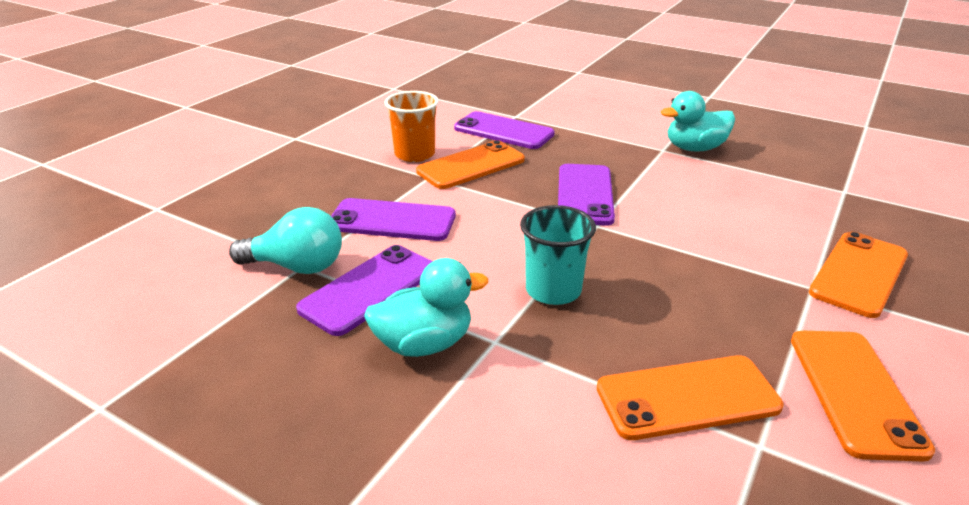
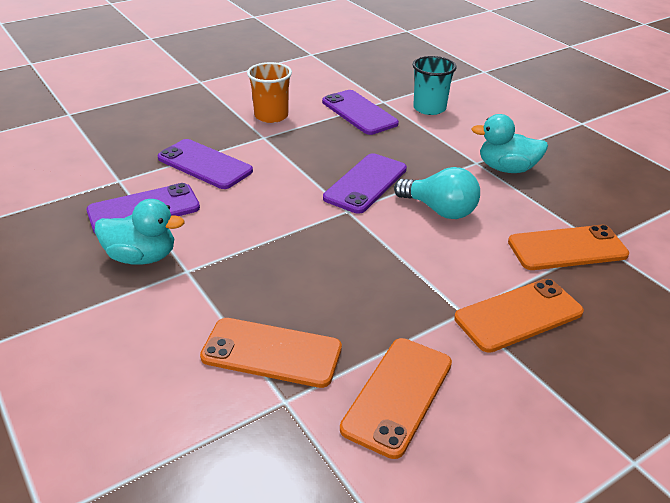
camera: 25 degrees right, 5 degrees up
turquoise light bulb [229,207,342,274] -> turquoise light bulb moved to [394,167,480,219]
orange phone [416,140,525,189] -> orange phone moved to [508,225,629,270]
turquoise cup [520,205,596,305] -> turquoise cup moved to [413,56,456,115]

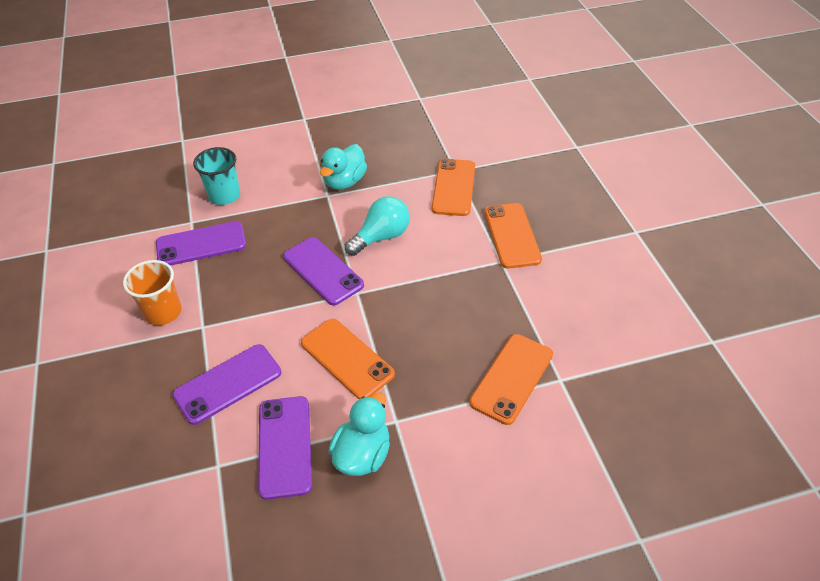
camera: 70 degrees left, 10 degrees up
orange phone [340,338,452,459] -> orange phone moved to [301,319,395,399]

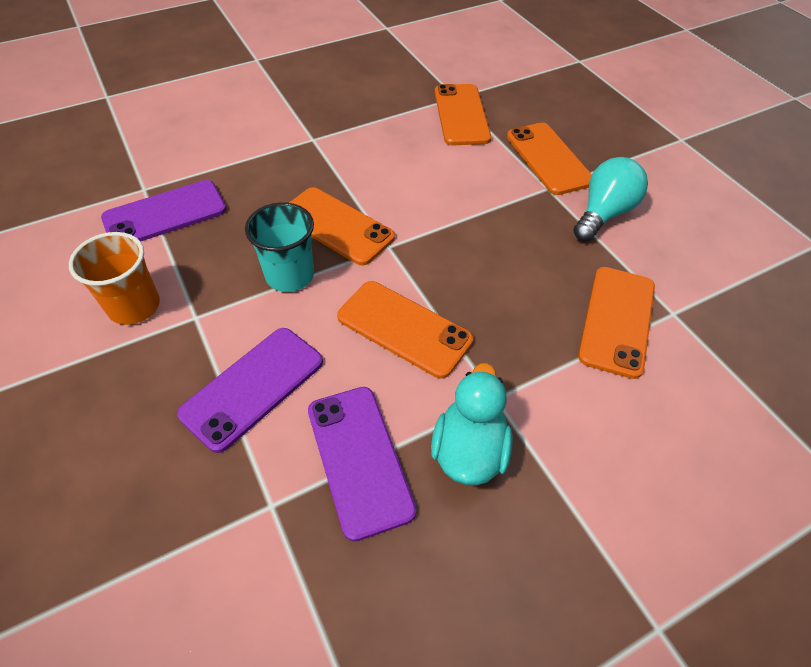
camera: 15 degrees left, 5 degrees up
turquoise cup [193,147,240,205] -> turquoise cup moved to [245,202,314,292]
purple phone [283,237,364,305] -> orange phone [289,187,395,265]
turquoise duck [320,144,367,190] -> none
turquoise light bulb [345,196,410,256] -> turquoise light bulb moved to [573,157,648,242]

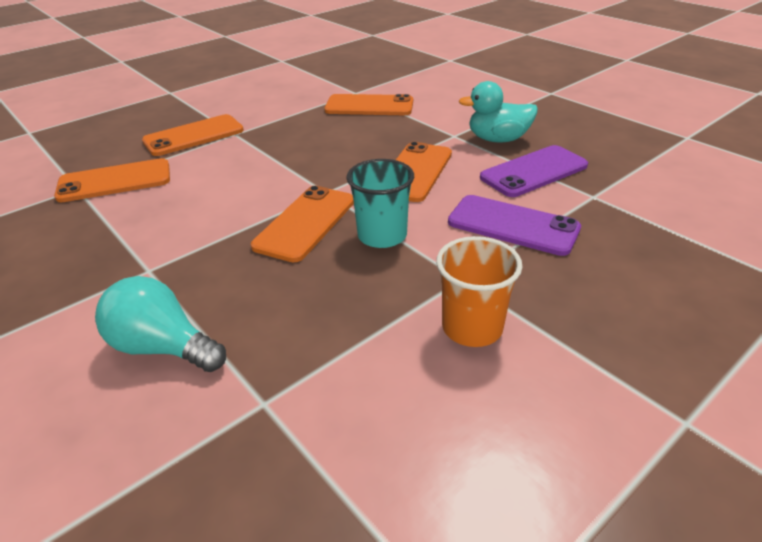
camera: 100 degrees left, 15 degrees down
purple phone [101,180,227,242] -> none
turquoise light bulb [573,157,648,242] -> turquoise light bulb moved to [95,276,226,372]

